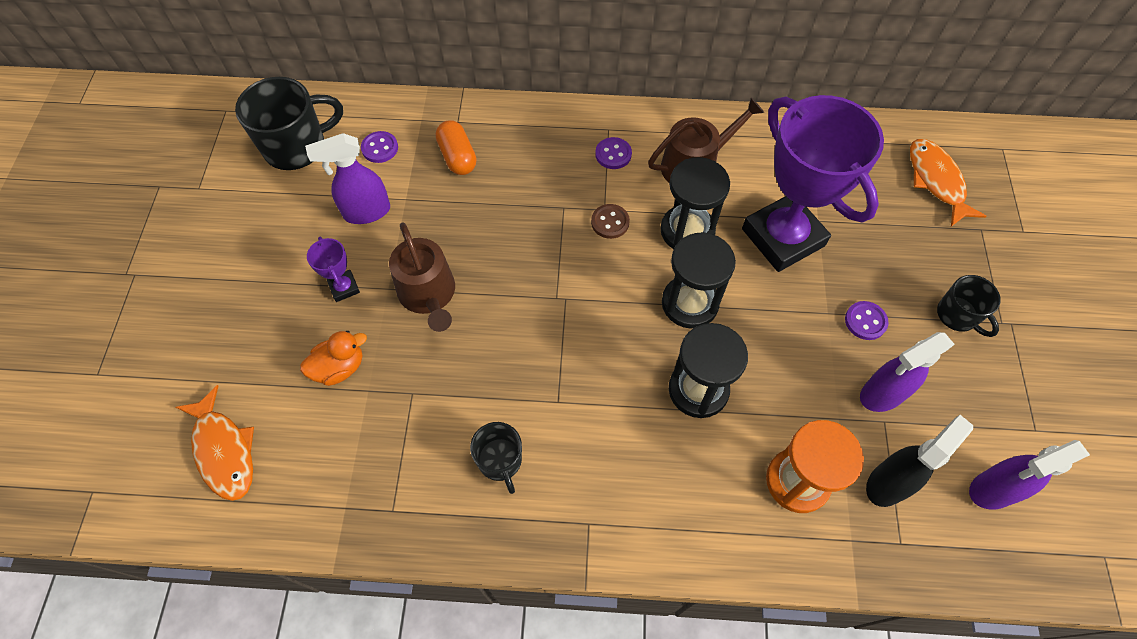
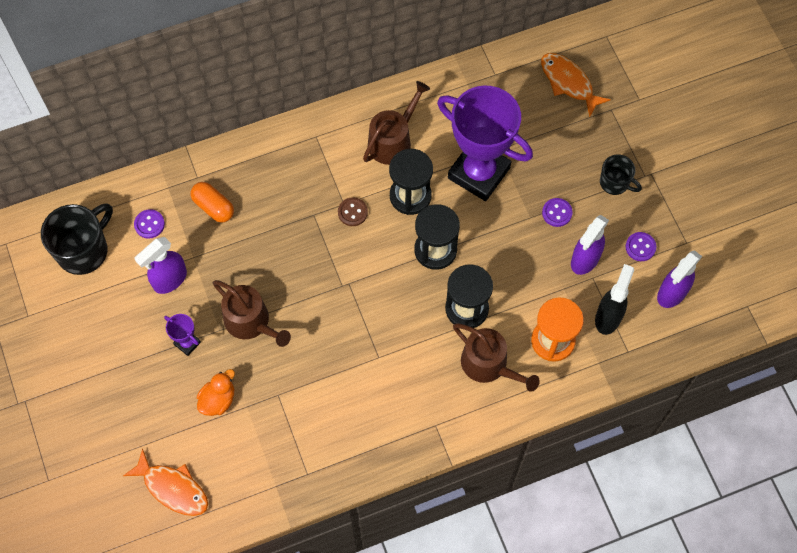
camera: 25 degrees left, 5 degrees up
black mug [470,422,522,494] -> none
purple button [595,137,632,169] -> purple button moved to [625,232,656,261]
none -> brown watering can [453,323,540,392]

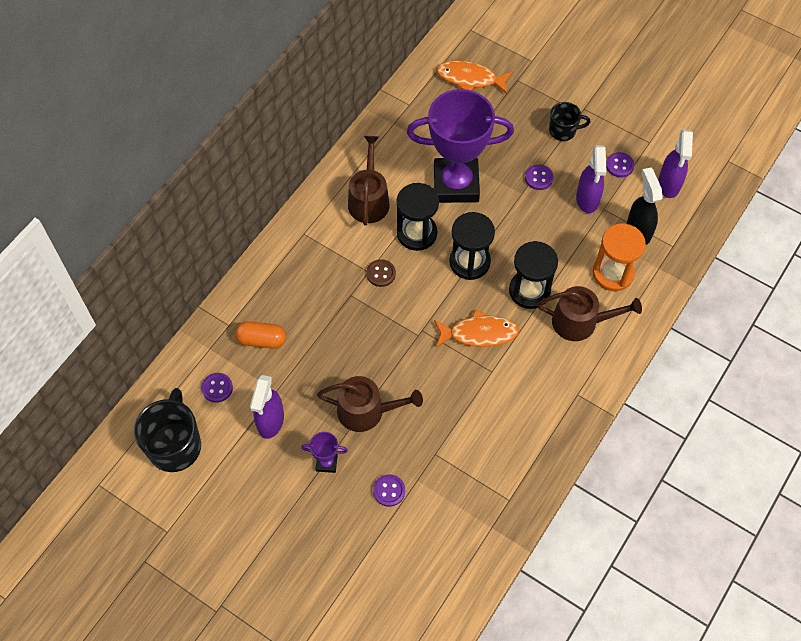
camera: 35 degrees left, 5 degrees down
orange fish [123,449,208,516] -> orange fish moved to [434,310,519,347]
orange duck [197,369,235,416] -> purple button [373,474,405,507]

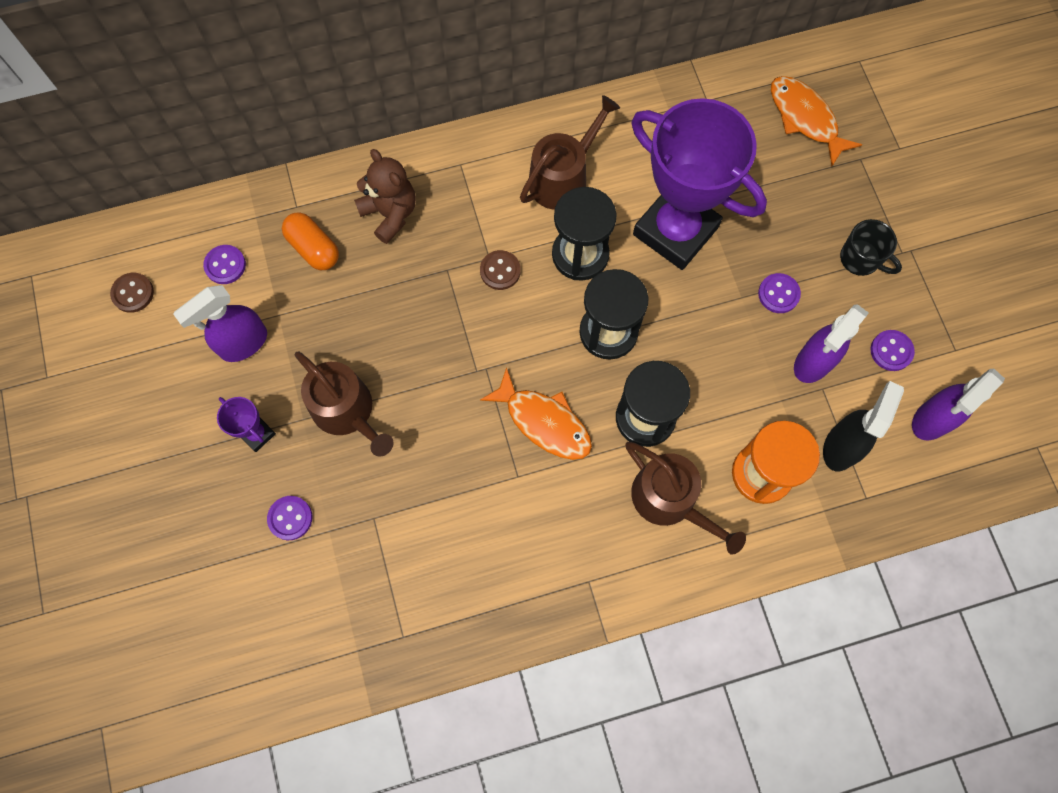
camera: 40 degrees right, 10 degrees up
black mug [134,388,201,472] -> brown button [110,273,154,313]
none -> brown teddy bear [354,149,416,244]

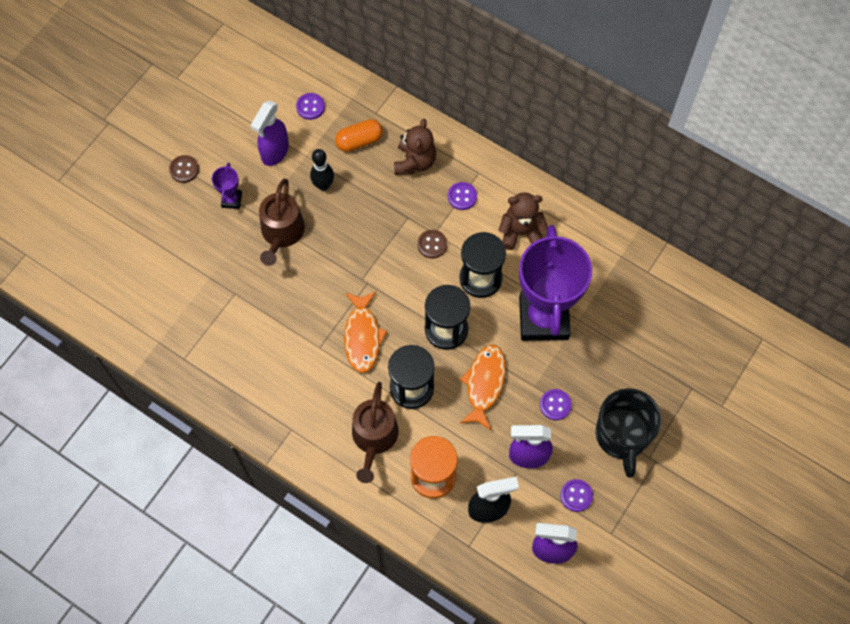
camera: 50 degrees right, 5 degrees down
brown button [110,273,154,313] -> brown button moved to [169,155,199,183]
purple spray bottle [173,285,267,362] -> purple spray bottle turned 75 degrees counterclockwise [251,100,289,166]
purple button [267,496,312,540] -> purple button moved to [448,182,477,210]
orange capsule [282,212,339,270] -> orange capsule turned 60 degrees clockwise [335,119,383,152]
brown watering can [520,95,620,210] -> brown teddy bear [499,192,548,250]
orange fish [771,76,862,166] -> orange fish moved to [460,345,506,430]
black mug [840,219,902,276] -> black mug [596,388,662,478], size x1.72
none -> black bowling pin [310,149,334,191]

